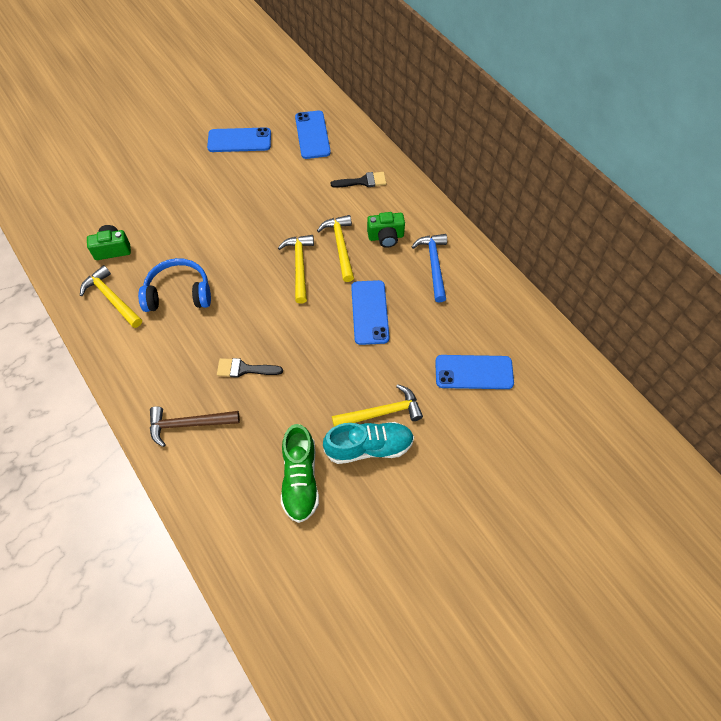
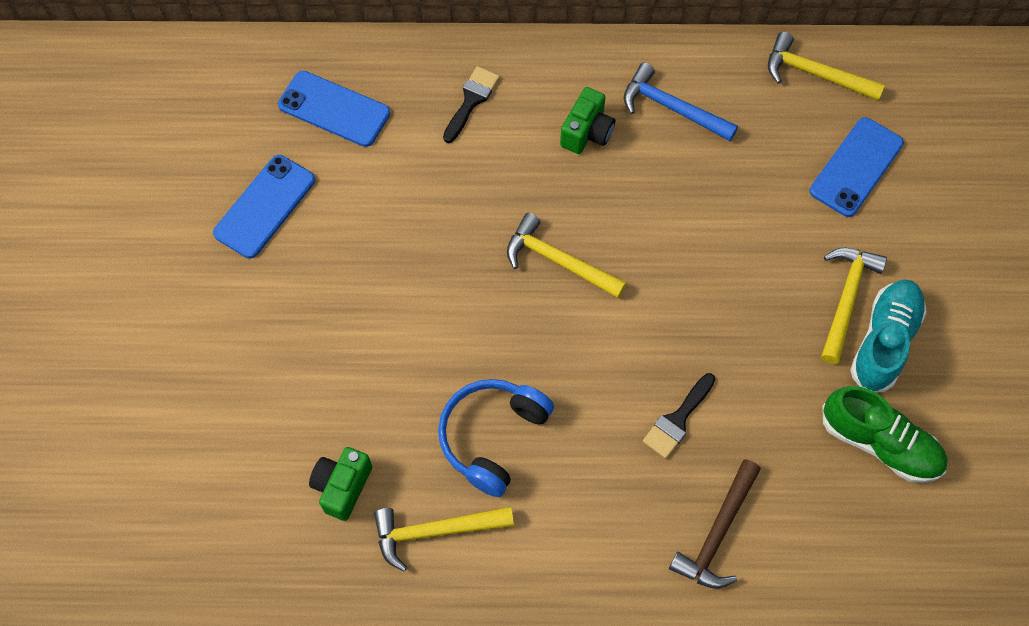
camera: 55 degrees left, 5 degrees up
yellow hammer [317,215,354,282] -> yellow hammer moved to [768,32,885,101]
blue phone [351,280,389,345] -> none

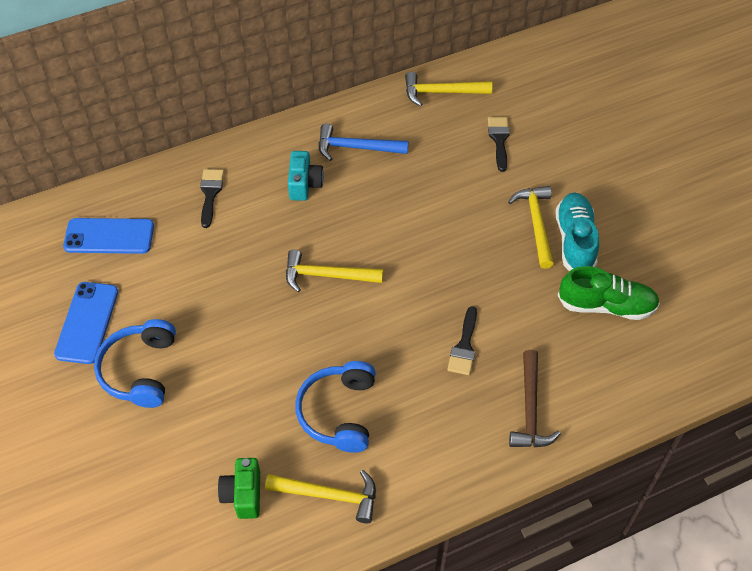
camera: 25 degrees left, 10 degrees down
yellow hammer [374,507,514,572] -> yellow hammer turned 135 degrees counterclockwise [265,470,376,523]
green camera [560,87,615,154] -> turquoise camera [288,151,324,201]
blue phone [809,117,904,217] -> black brush [488,117,510,172]
none -> blue headphones [94,319,176,408]

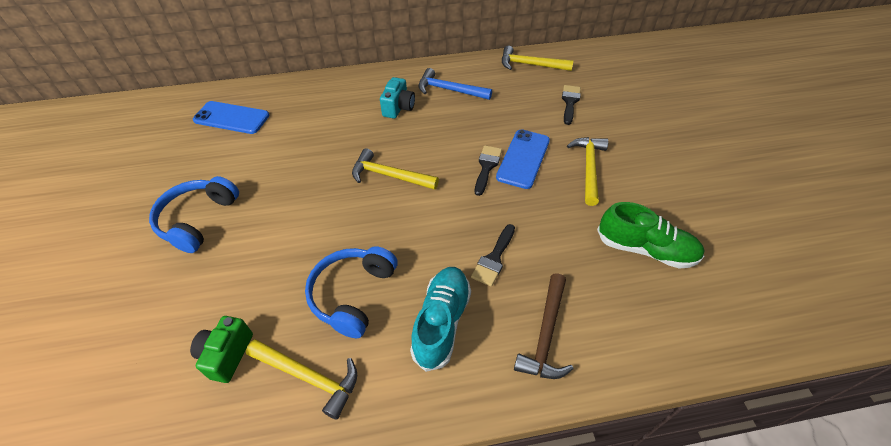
camera: 15 degrees right, 5 degrees down
blue phone [54,282,118,364] -> blue phone moved to [496,129,550,189]
black brush [200,169,224,228] -> black brush moved to [475,145,502,196]
turquoise shoe [555,192,599,271] -> turquoise shoe moved to [410,267,471,372]

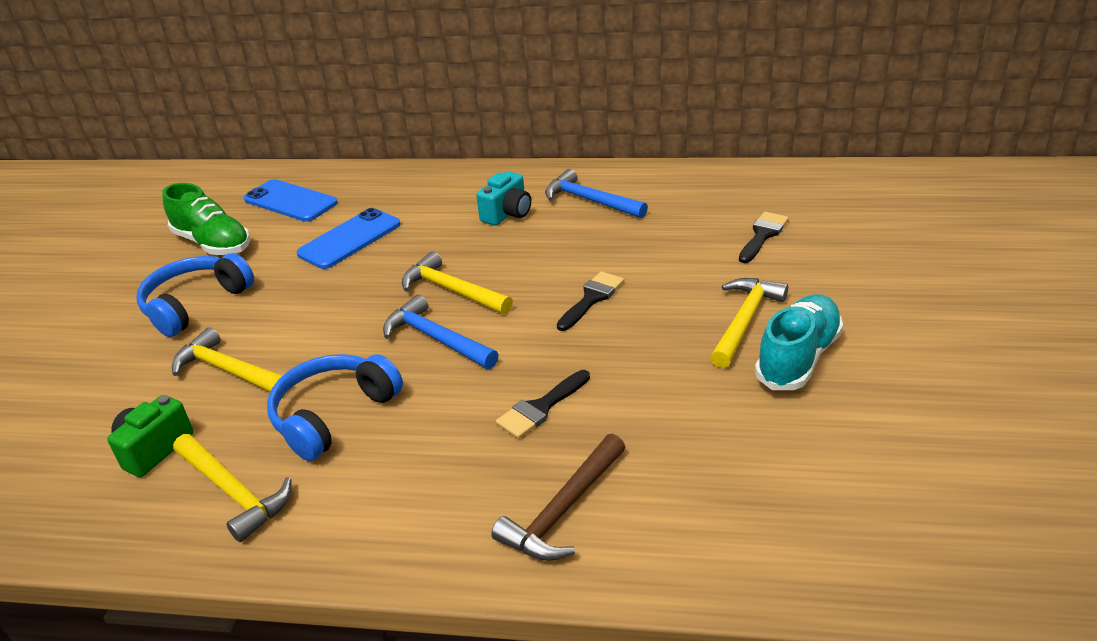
camera: 20 degrees right, 15 degrees down
turquoise shoe [410,267,471,372] -> turquoise shoe moved to [755,294,843,390]
blue phone [496,129,550,189] -> blue phone moved to [297,208,401,269]
yellow hammer [502,46,574,71] -> yellow hammer moved to [172,327,289,395]
green shoe [597,202,705,269] -> green shoe moved to [162,183,251,255]
none -> blue hammer [383,295,499,369]

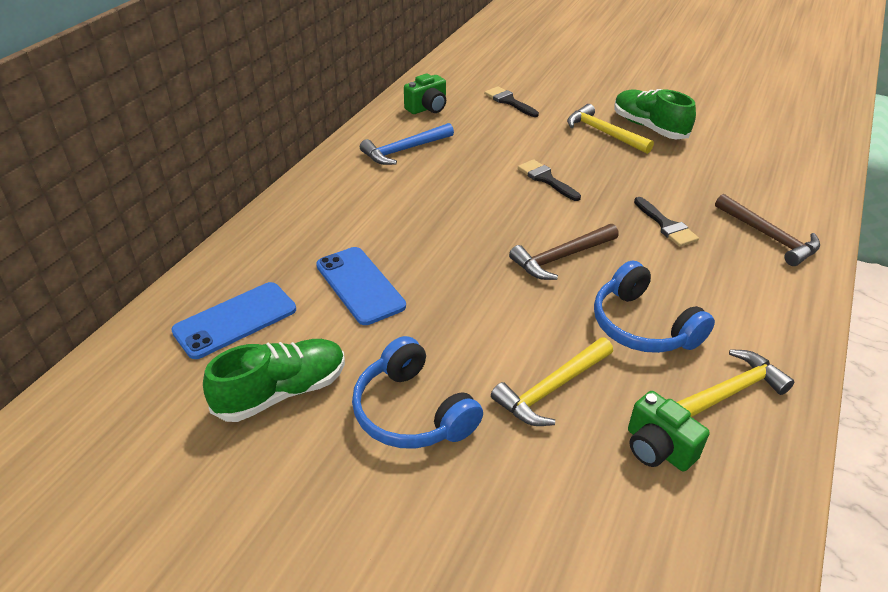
camera: 75 degrees left, 5 degrees up
blue hammer [383,295,499,369] -> brown hammer [509,224,619,280]
yellow hammer [402,252,513,314] -> none
turquoise camera [476,171,531,226] -> none
turquoise shoe [755,294,843,390] -> green shoe [614,89,696,139]
none -> green camera [404,73,446,114]

